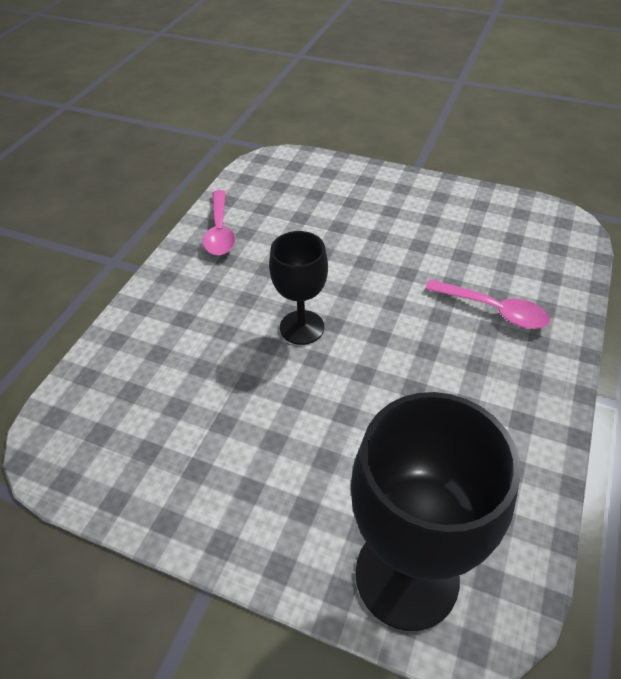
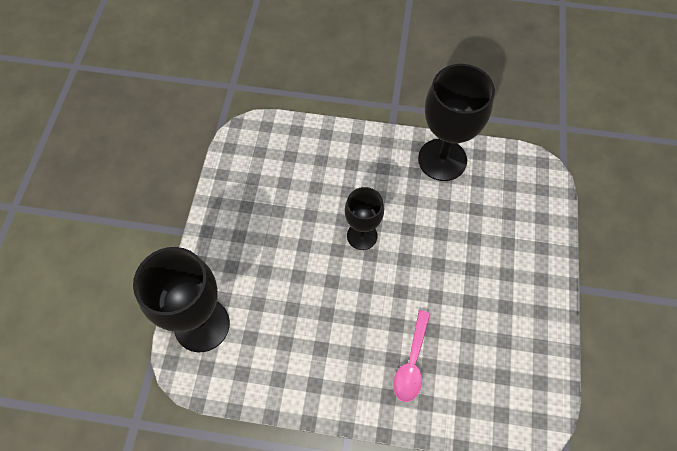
camera: 75 degrees right, 15 degrees up
pink spoon [203,190,235,256] -> black goblet [418,64,495,181]

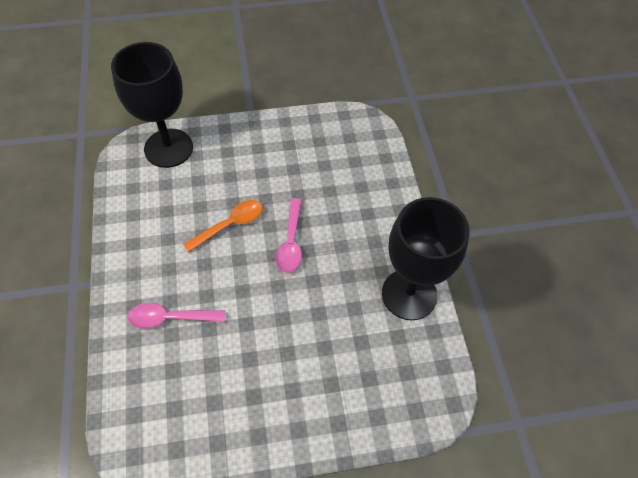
camera: 70 degrees right, 5 degrees down
black goblet [345,187,384,250] -> pink spoon [276,198,302,273]
none -> orange spoon [183,200,263,253]

